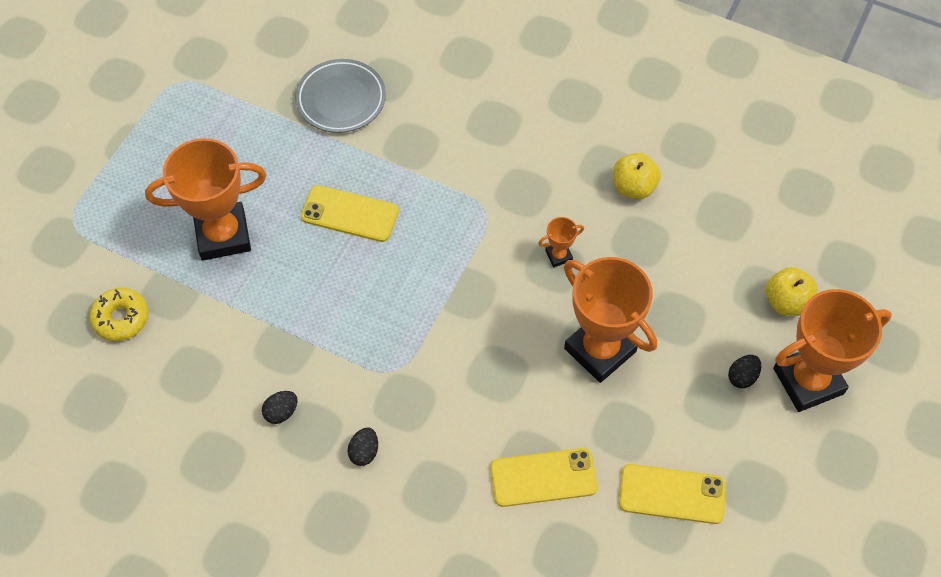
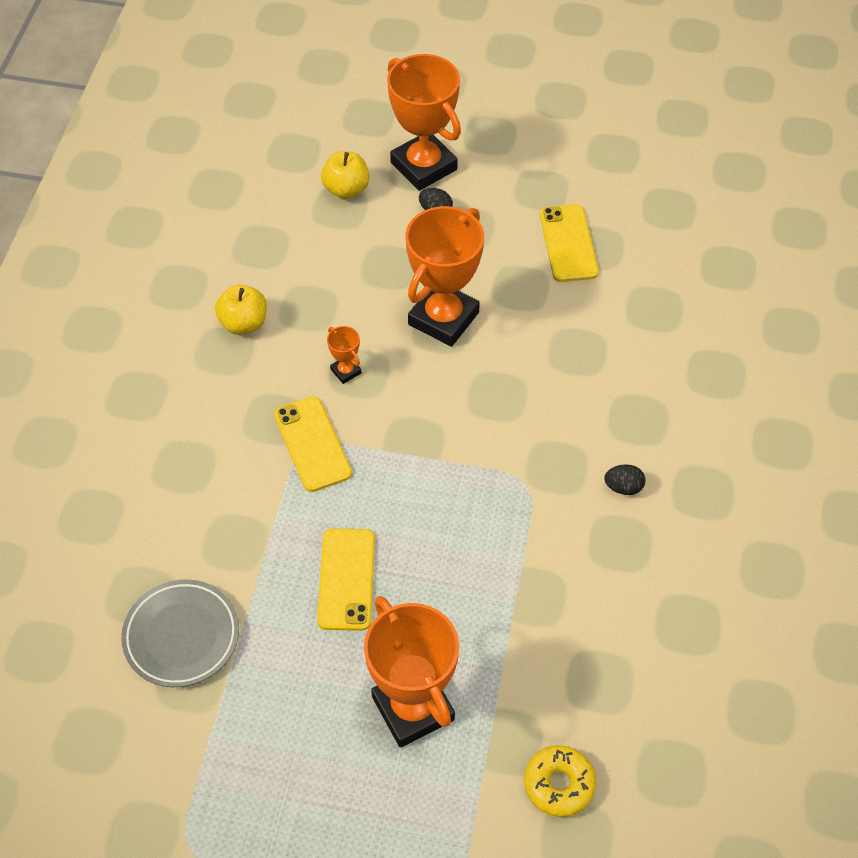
camera: 105 degrees left, 5 degrees down
black egg [262,391,298,424] -> none
yellow phone [490,448,598,507] -> yellow phone moved to [274,396,352,492]

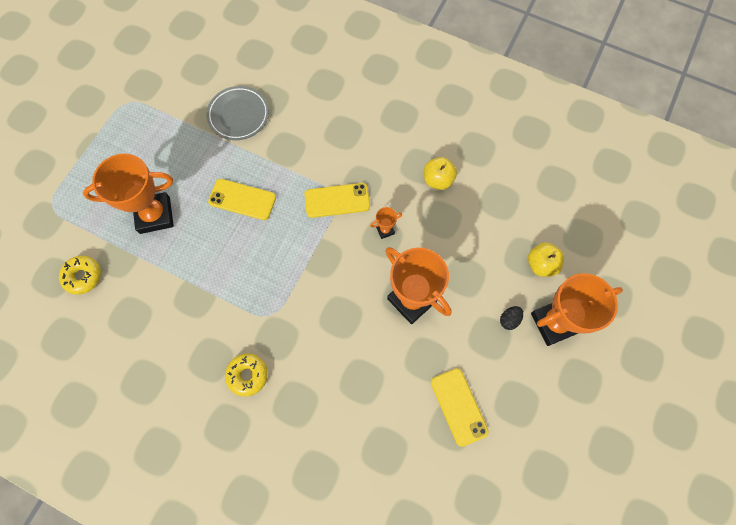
camera: 105 degrees right, 15 degrees up
yellow phone [540,204,599,282] -> yellow phone turned 60 degrees clockwise [431,368,489,447]
black egg [604,464,645,495] -> yellow donut [225,353,268,396]

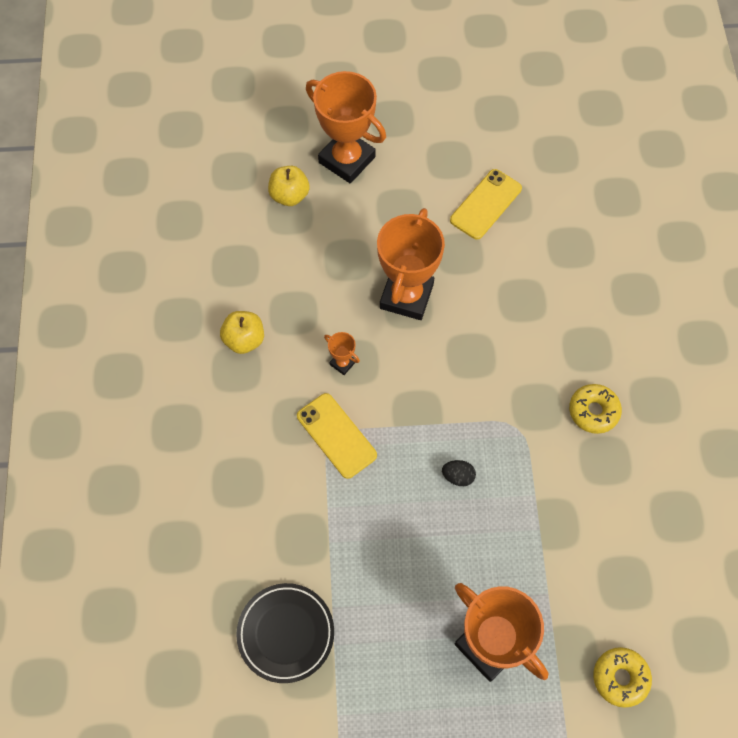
camera: 120 degrees left, 5 degrees down
grey plate [206,86,269,140] -> black plate [236,583,334,683]
yellow phone [208,179,276,220] -> none
black egg [500,306,523,330] -> black egg moved to [442,460,476,486]

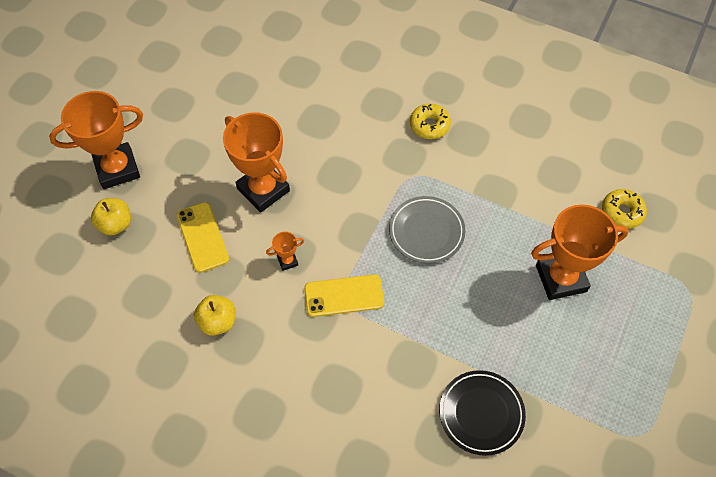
camera: 60 degrees left, 5 degrees down
black egg [442,460,476,486] -> grey plate [389,196,466,264]
yellow phone [450,169,522,240] -> yellow phone moved to [176,202,229,273]

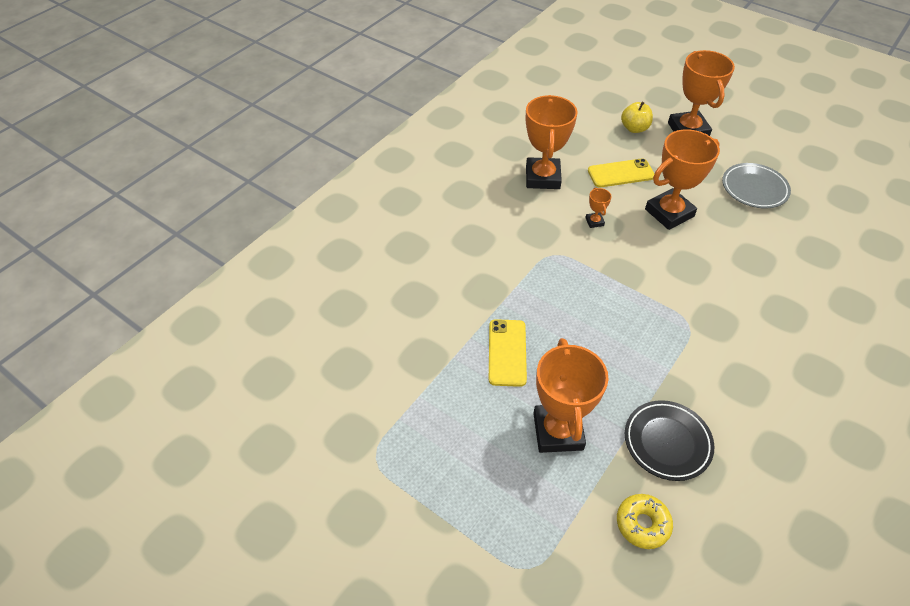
camera: 100 degrees right, 10 degrees down
yellow apple [194,295,235,336] -> orange trophy [525,95,578,189]
yellow phone [304,274,384,317] -> yellow phone moved to [489,319,527,387]
grey plate [389,196,466,264] -> grey plate moved to [722,163,791,208]
yellow donut [410,104,451,139] -> none
black plate [439,370,526,456] -> black plate moved to [625,400,714,481]

